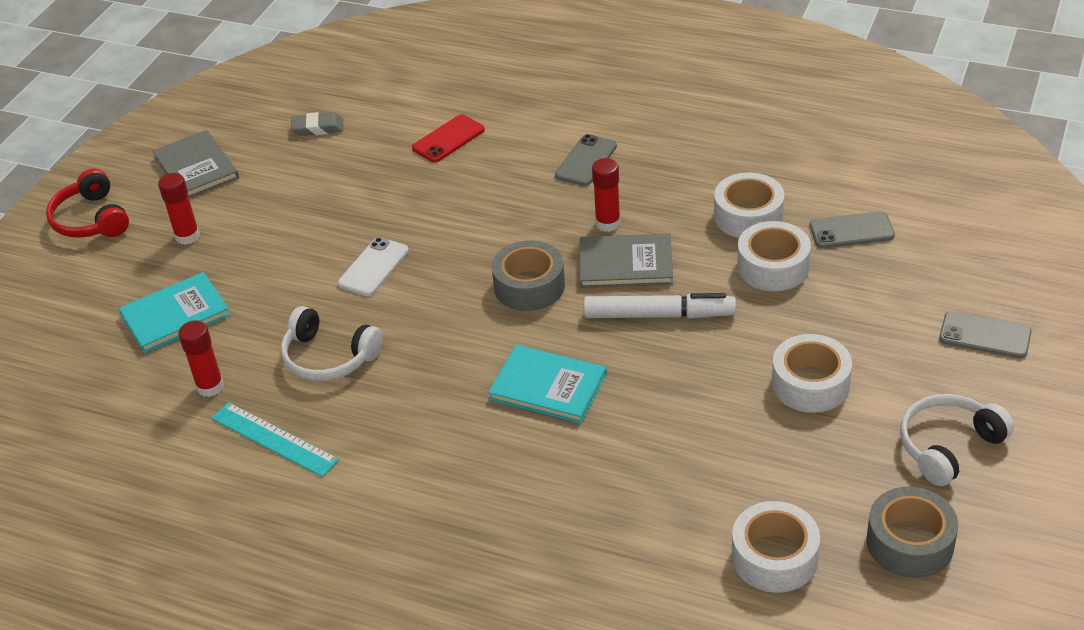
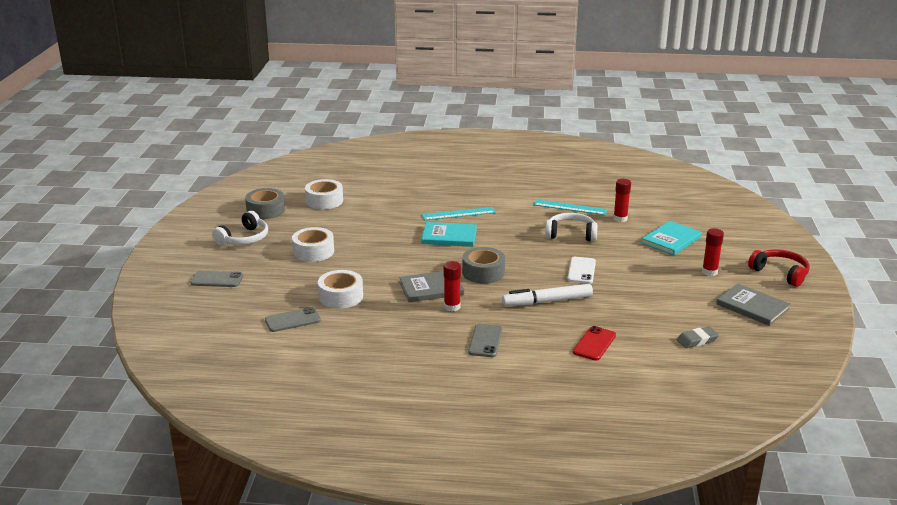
camera: 160 degrees right, 15 degrees down
white marker [584,293,736,319] -> white marker moved to [502,284,593,306]
white tape [714,172,784,238] -> none
none -> turquoise ruler [422,207,496,220]

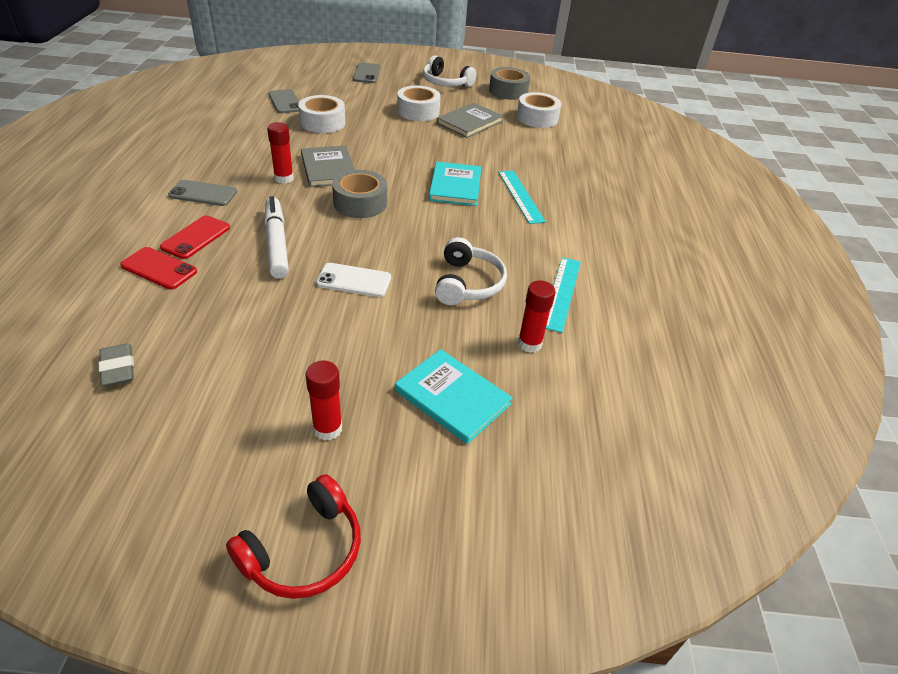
camera: 85 degrees right, 15 degrees up
grey book [716,284,791,326] -> grey book moved to [437,103,504,138]
none -> red phone [160,216,230,259]

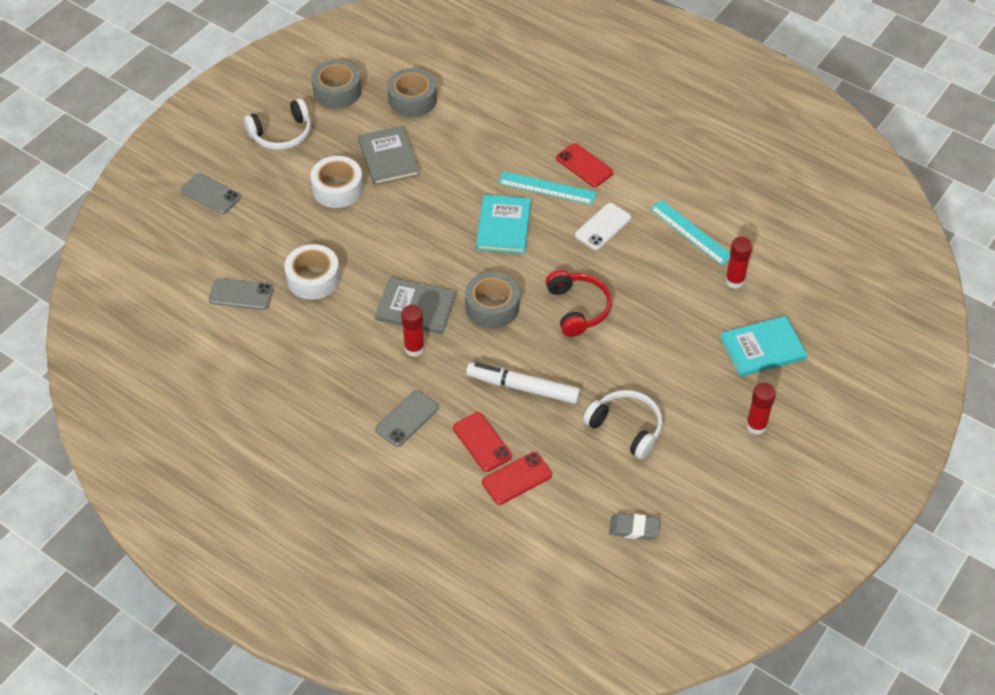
camera: 55 degrees left, 10 degrees up
red headphones [226,474,361,599] -> red headphones moved to [546,270,612,337]
white phone [316,263,391,297] -> white phone moved to [575,203,631,250]
turquoise book [429,162,481,206] -> turquoise book turned 60 degrees clockwise [476,195,531,254]
white headphones [435,237,507,305] -> white headphones moved to [583,390,663,459]
white tape [517,92,561,128] -> grey tape [387,68,437,117]
none -> red phone [556,143,614,187]

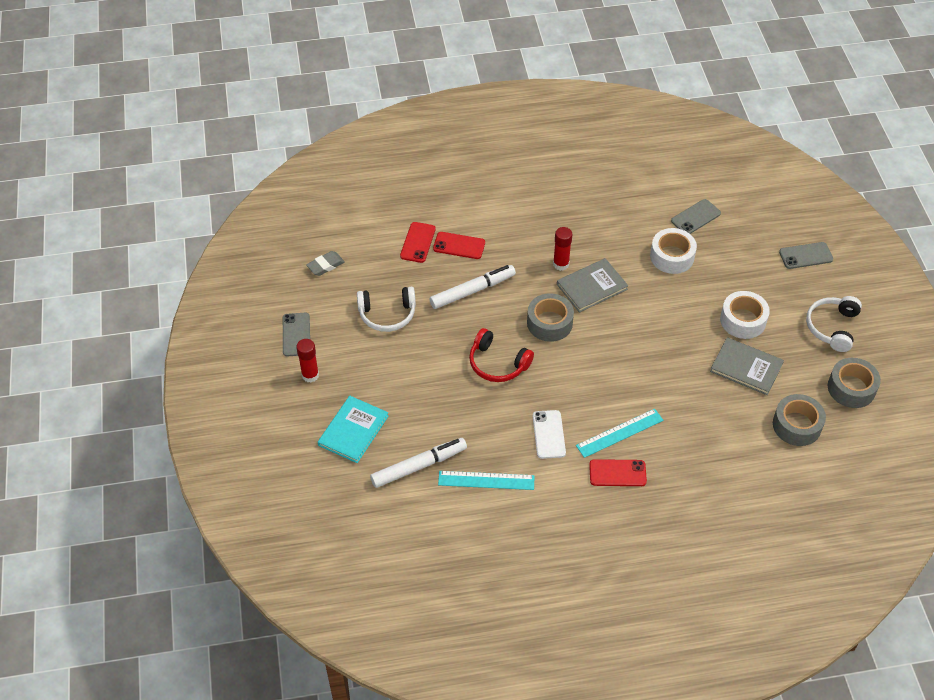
camera: 135 degrees right, 0 degrees up
grey phone [375,390,439,447] -> grey phone moved to [283,313,310,356]
turquoise book [476,195,531,254] -> none
red glue stick [725,237,753,289] -> white marker [370,438,467,488]

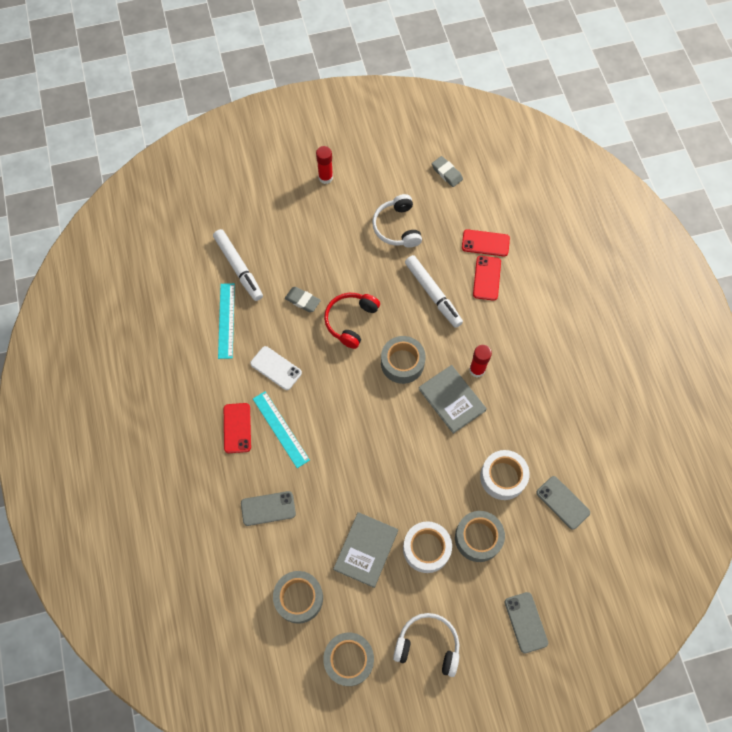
camera: 85 degrees right, 15 degrees up
grey phone [283,313,310,356] -> grey phone moved to [241,491,296,526]
turquoise book [318,396,388,463] -> none
white phone [533,410,566,459] -> white phone turned 45 degrees clockwise [250,346,302,390]
none -> grey eraser [285,287,321,312]
none -> grey tape [455,511,505,562]

